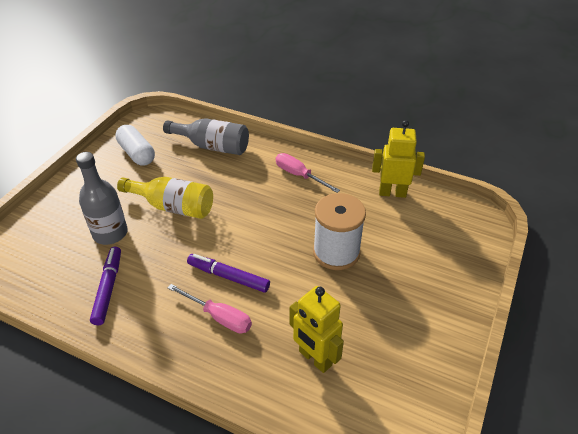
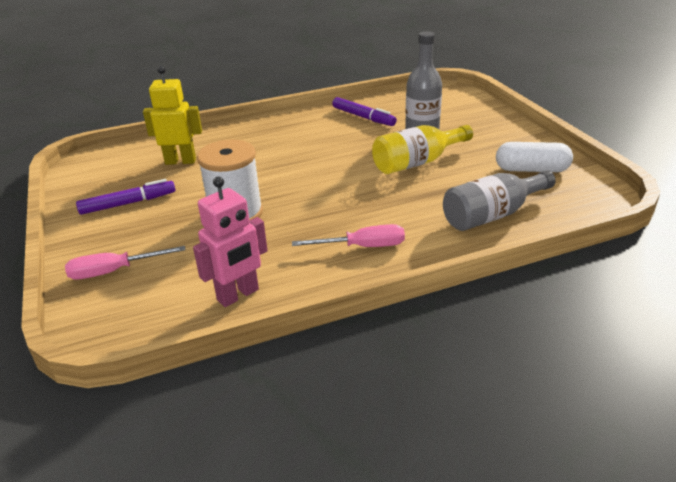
camera: 135 degrees right, 10 degrees down
pink screwdriver [168,284,252,334] -> pink screwdriver moved to [65,246,186,280]
purple marker [187,254,270,293] -> purple marker moved to [76,179,175,215]
yellow robot [372,120,425,198] -> pink robot [193,177,268,307]

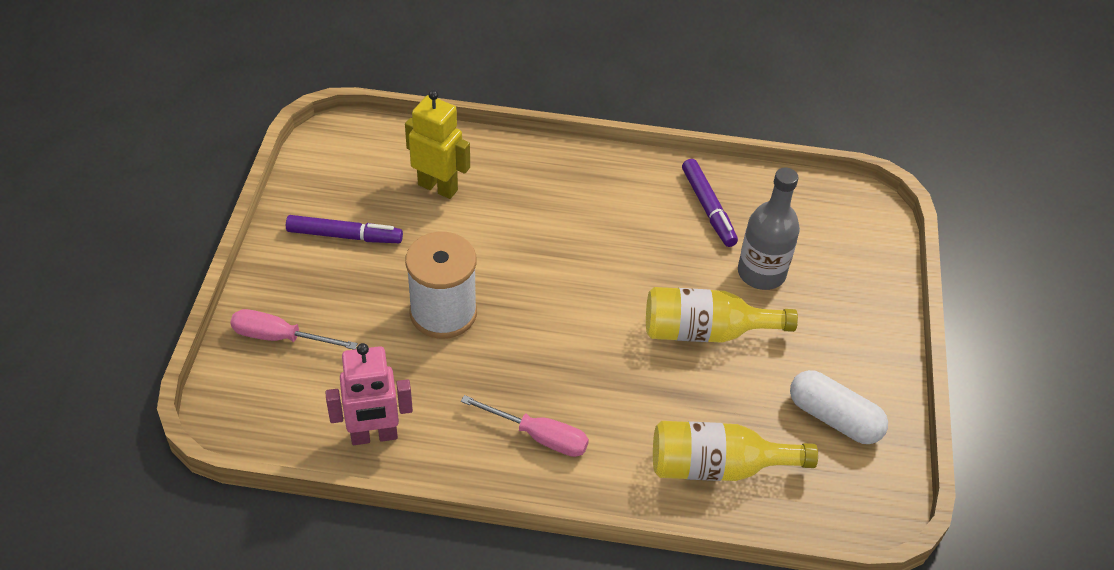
camera: 25 degrees right, 15 degrees up
grey bottle [443,170,556,231] -> yellow bottle [653,421,818,481]

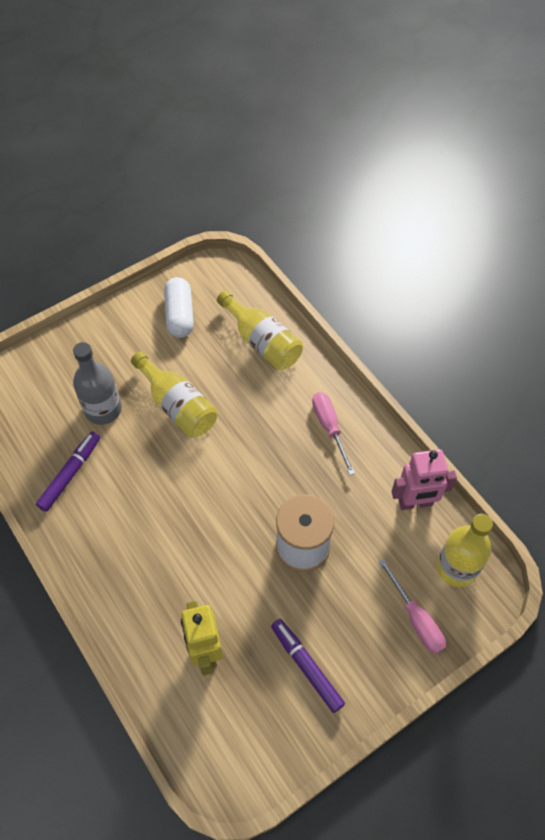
camera: 130 degrees left, 10 degrees up
pink robot [325,343,413,445] -> pink robot turned 135 degrees clockwise [391,449,457,510]
none -> yellow bottle [436,514,493,587]

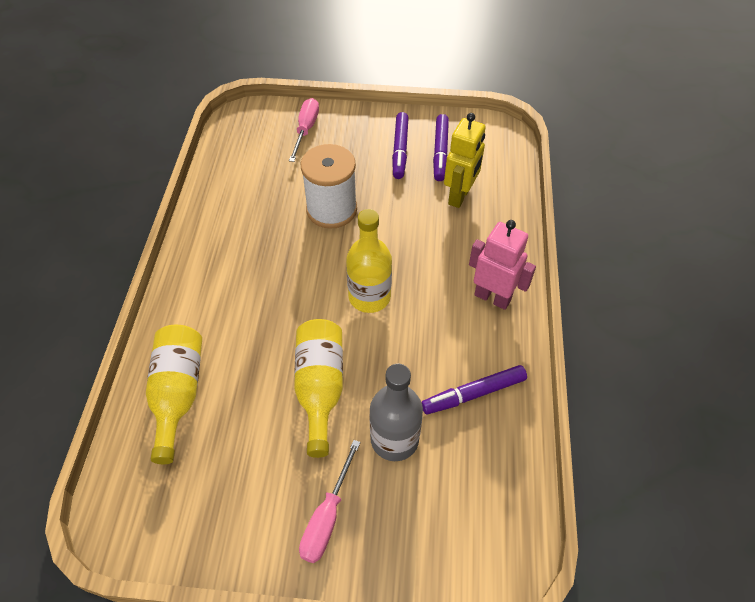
camera: 140 degrees left, 5 degrees down
white capsule [164,277,194,338] -> none
pink screwdriver [312,392,355,475] -> pink screwdriver moved to [299,440,361,563]
pink robot [391,449,457,510] -> pink robot moved to [469,220,536,310]
yellow bottle [436,514,493,587] -> yellow bottle moved to [346,209,392,313]
none -> purple marker [433,114,449,181]

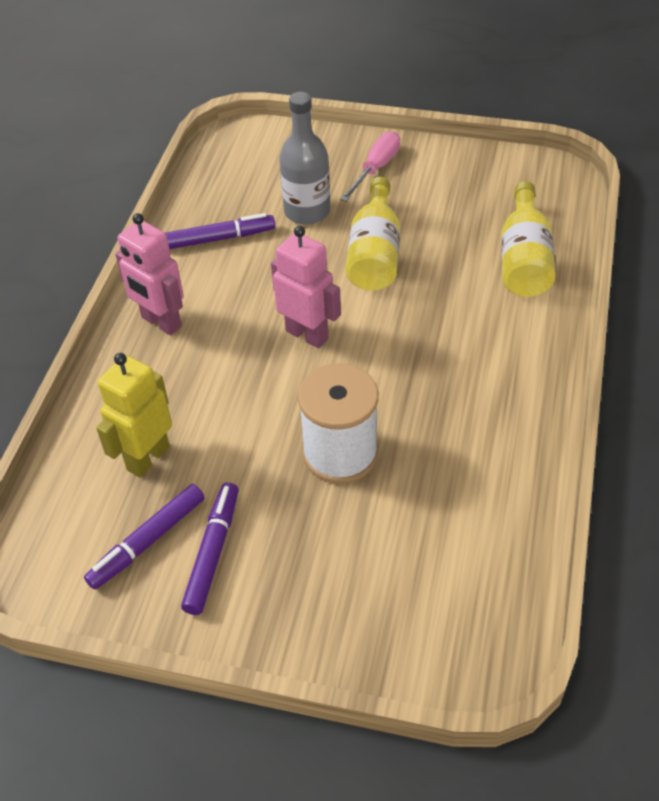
camera: 170 degrees left, 5 degrees down
pink screwdriver [289,98,319,162] -> none
yellow bottle [346,209,392,313] -> pink robot [271,226,341,348]
purple marker [433,114,449,181] -> purple marker turned 150 degrees counterclockwise [84,484,205,590]

